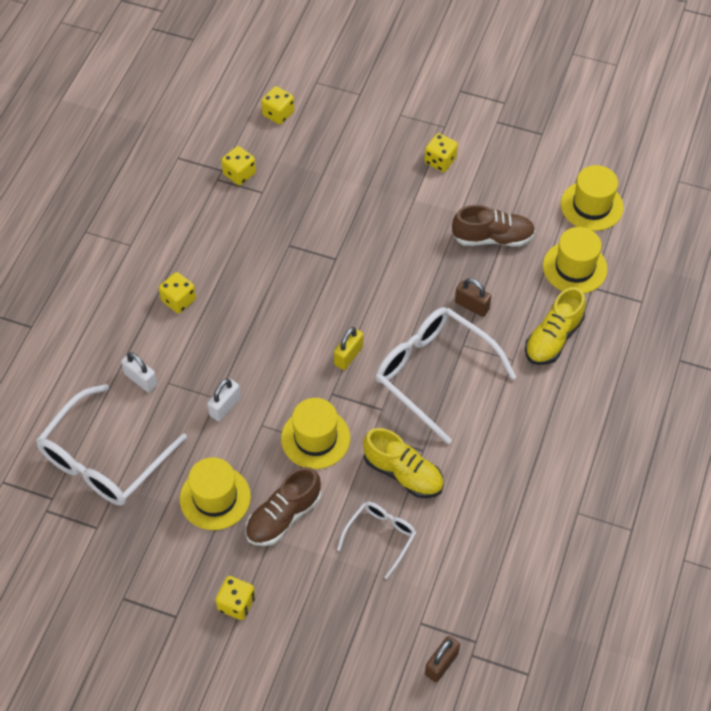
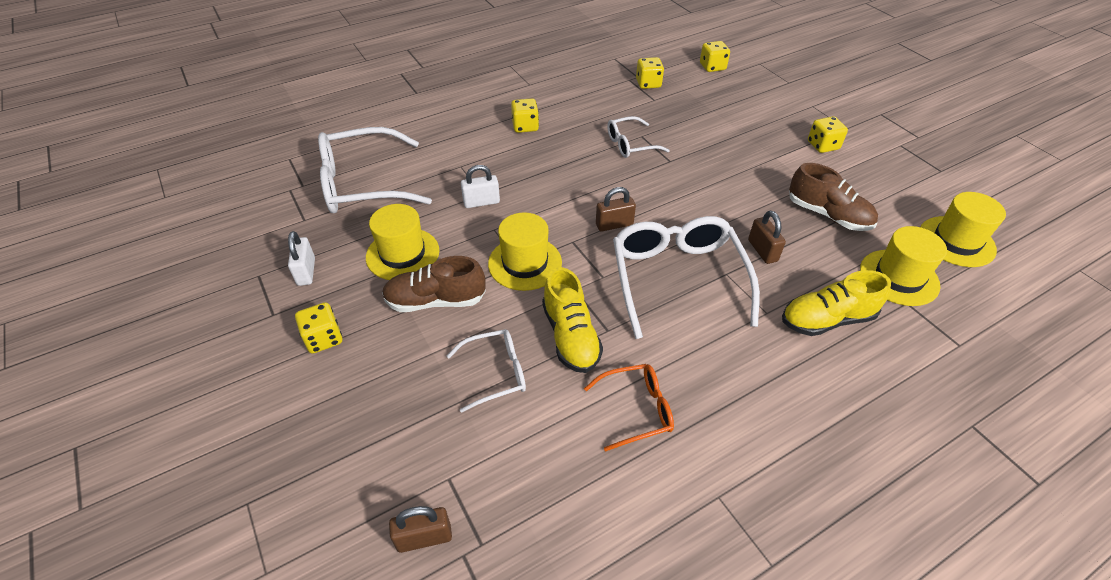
camera: 40 degrees right, 10 degrees down
white padlock [121,352,157,393] -> white padlock moved to [288,231,315,286]
yellow padlock [334,327,363,370] -> brown padlock [596,187,636,232]
none -> orange glasses [584,364,674,452]
none -> white glasses [607,116,670,158]

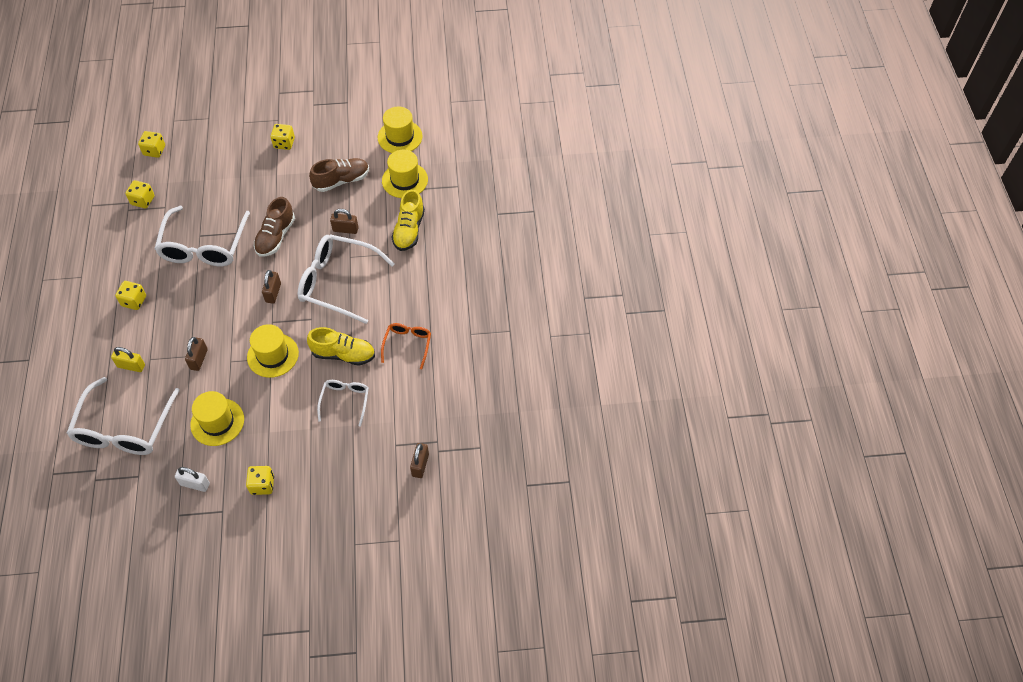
camera: 65 degrees left, 10 degrees up
brown shoe [382,256,486,312] -> brown shoe moved to [254,197,295,257]
white padlock [461,165,500,208] -> brown padlock [185,337,208,371]
white glasses [607,116,670,158] -> white glasses [154,206,250,266], size x1.89
none -> yellow padlock [111,347,145,372]

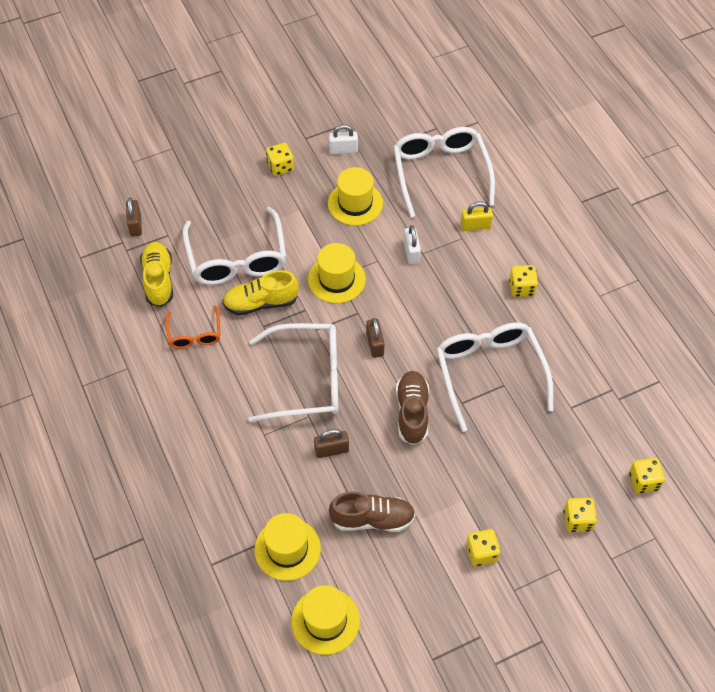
camera: 160 degrees right, 0 degrees up
yellow dice [125,180,155,208] -> yellow dice moved to [564,498,597,532]
brown padlock [185,337,208,371] -> white padlock [404,225,421,264]
brown shoe [309,158,369,192] -> brown shoe turned 135 degrees counterclockwise [329,492,415,532]
white glasses [317,380,369,427] -> white glasses [182,207,286,285], size x1.89
yellow shoe [392,189,425,251] -> yellow shoe moved to [140,242,173,307]

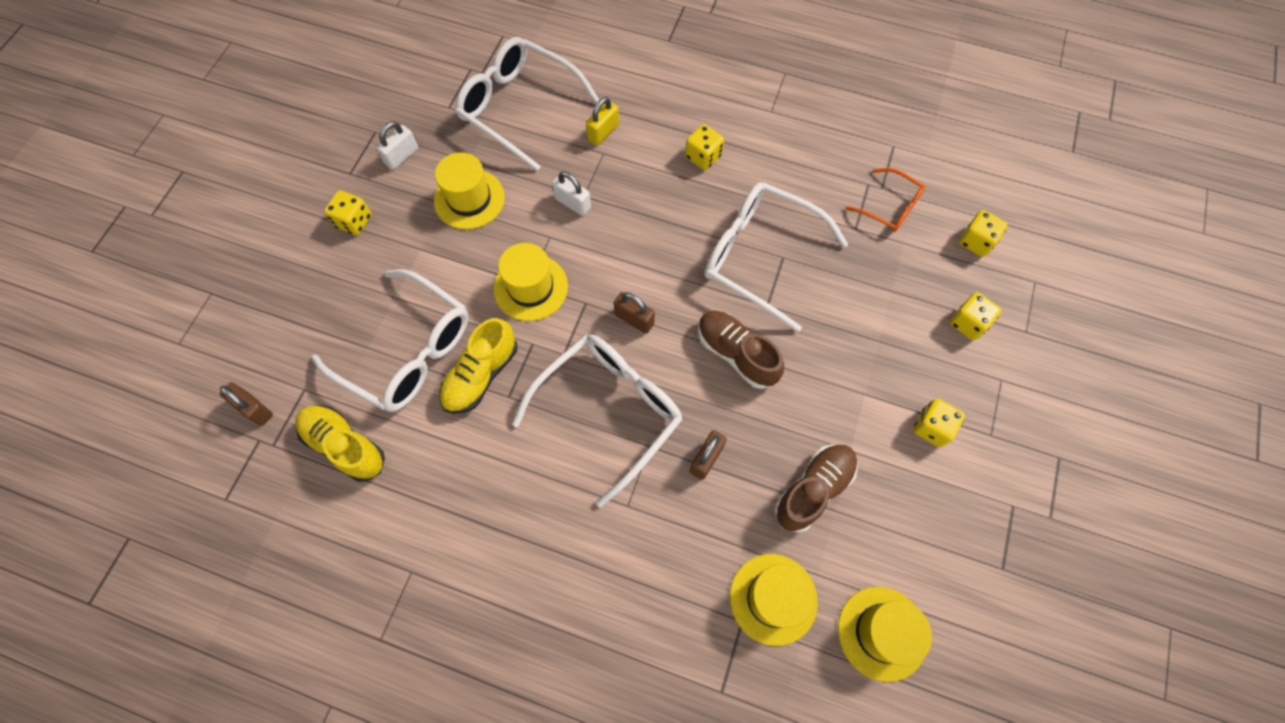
camera: 45 degrees left, 10 degrees up
orange glasses [165,305,221,349] -> orange glasses moved to [845,168,925,232]

